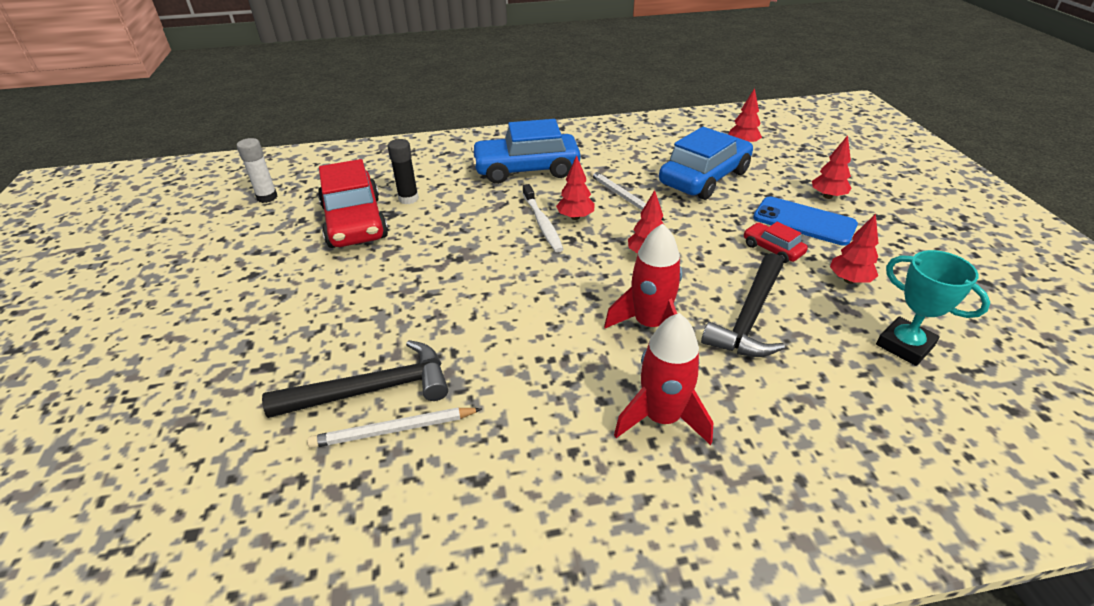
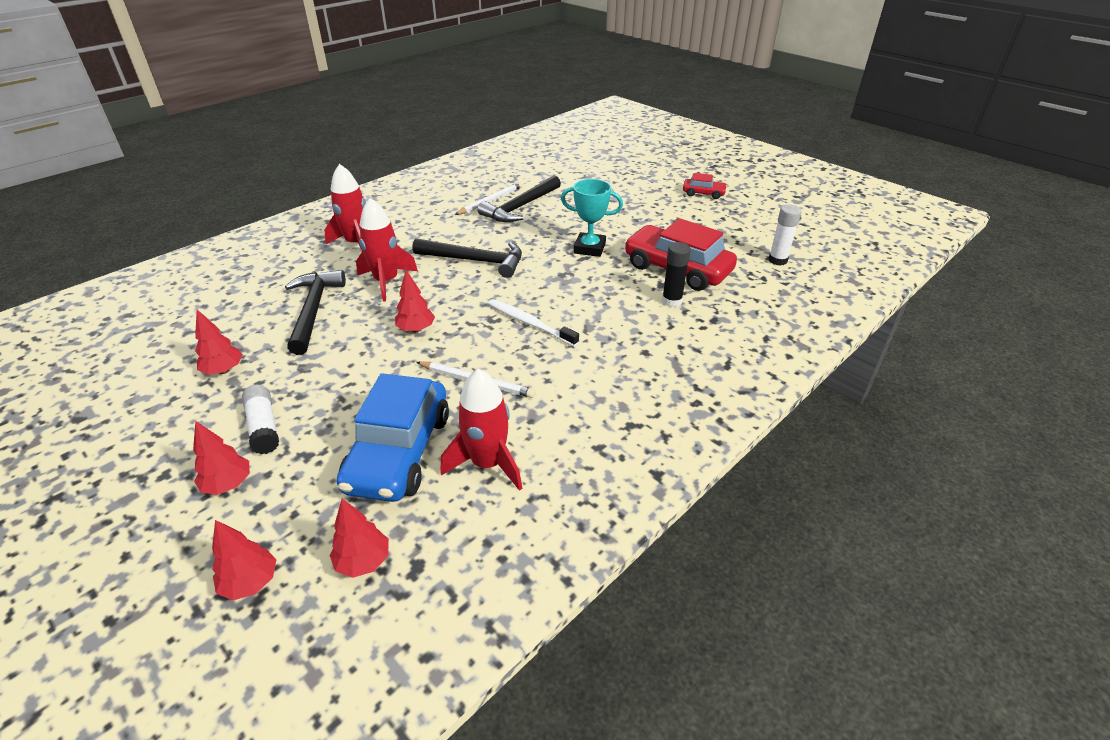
camera: 145 degrees right, 0 degrees up
blue car [471,119,580,184] -> none
red tree [556,155,595,220] -> red tree moved to [212,520,276,600]
red car [744,222,808,263] -> red car moved to [683,173,727,199]
blue phone [753,197,858,246] -> white glue stick [242,384,279,454]
turquoise trophy [876,250,990,366] -> turquoise trophy moved to [561,179,623,257]
none -> black hammer [413,238,522,278]
none -> red rocket [440,369,522,491]

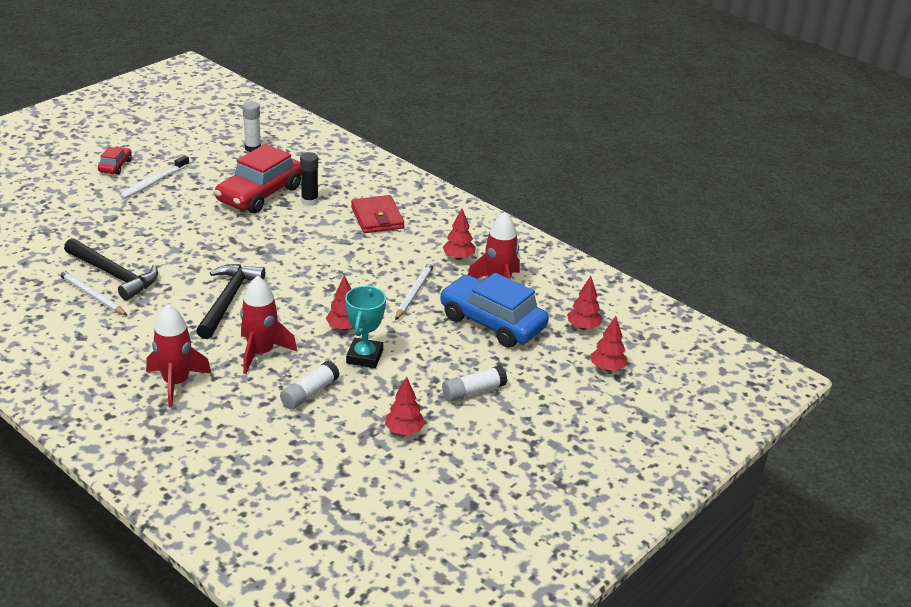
camera: 95 degrees left, 5 degrees down
red tree [193,421,250,495] -> red tree moved to [443,209,476,260]
black hammer [285,270,346,355] -> white glue stick [280,361,339,409]
blue car [337,373,449,502] -> blue car turned 150 degrees counterclockwise [440,273,549,348]
white toothbrush [488,299,579,347] -> white toothbrush moved to [120,155,190,199]
turquoise trophy [561,179,623,257] -> turquoise trophy moved to [345,286,386,368]
none -> red wallet [351,195,404,233]

